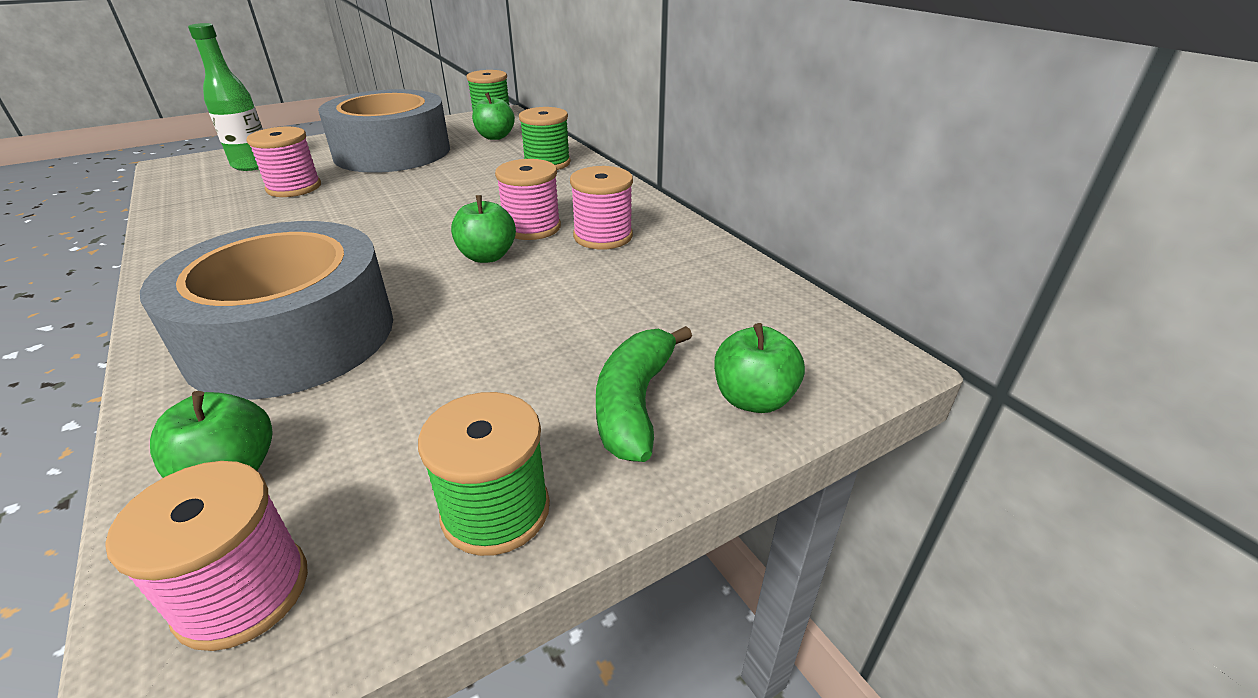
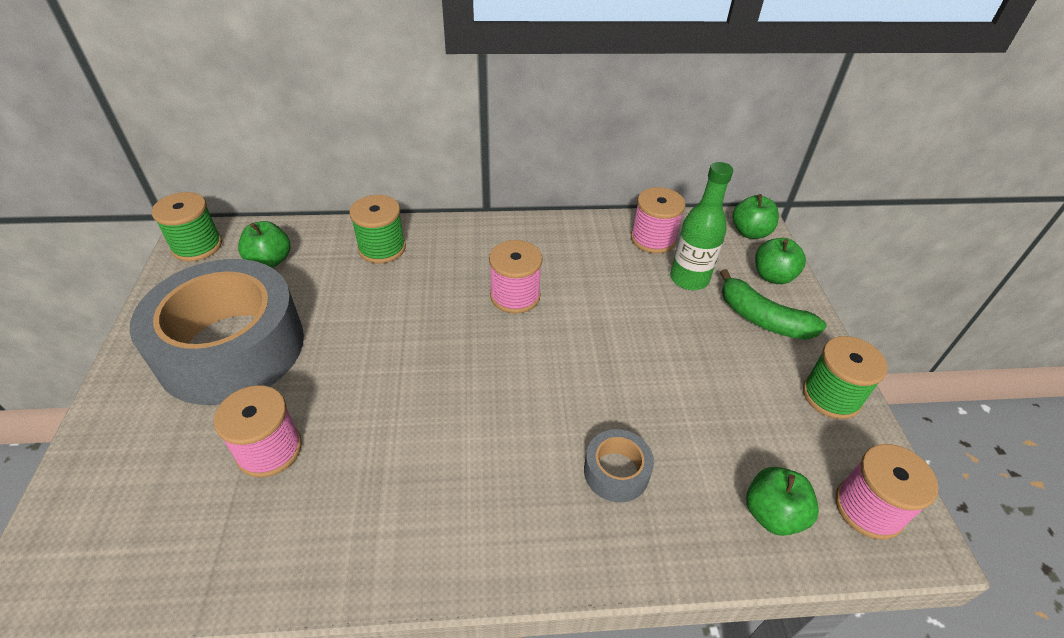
camera: 65 degrees left, 10 degrees up
grey tape [140,221,393,400] -> grey tape [584,429,654,502], size x0.41
green bottle [188,23,263,171] -> green bottle moved to [670,162,733,290]
green apple [451,195,516,263] -> green apple moved to [732,194,779,239]
pink spool [570,166,633,249] -> pink spool moved to [631,187,685,254]

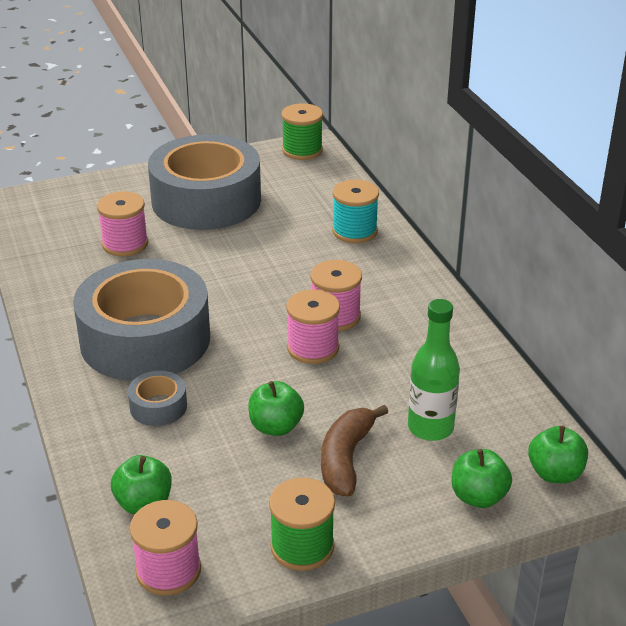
camera: 75 degrees right, 10 degrees down
green apple [238,221,290,268] -> green apple moved to [248,381,304,436]
green spool [349,195,406,264] -> turquoise spool [332,180,379,243]
pink spool [631,187,685,254] -> pink spool moved to [286,289,340,364]
green banana [720,269,826,340] -> none
none -> grey tape [73,259,210,381]
none -> brown banana [321,405,388,496]

